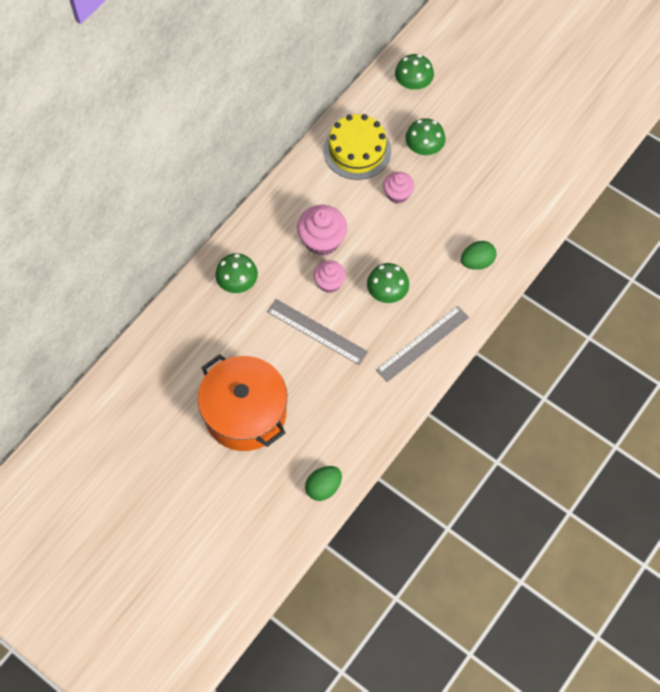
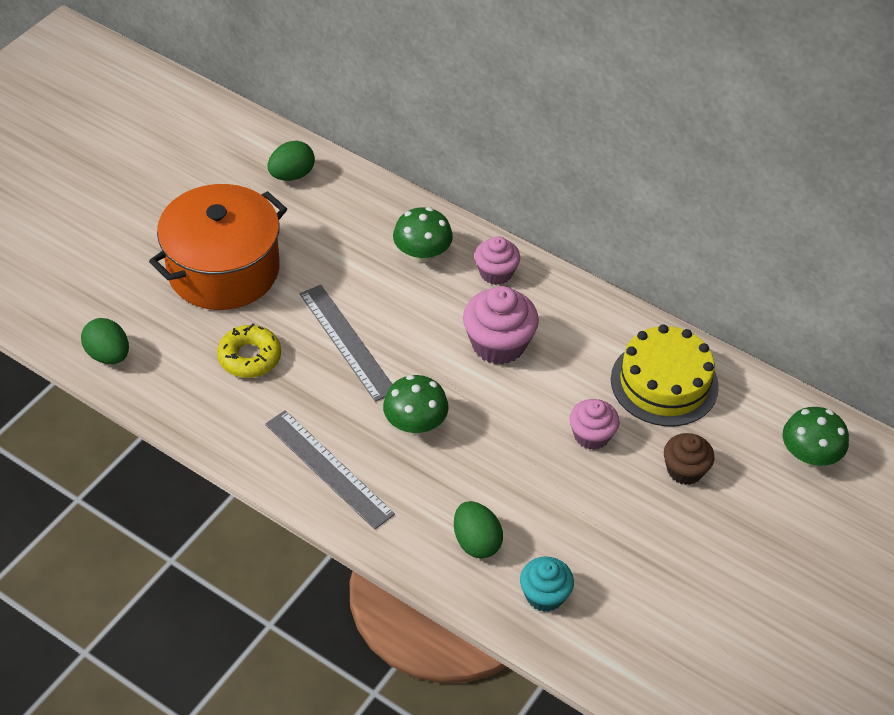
camera: 85 degrees right, 15 degrees down
grey ruler [267,299,368,365] -> grey ruler turned 60 degrees counterclockwise [300,285,392,402]
pink cupcake [314,260,346,293] -> pink cupcake moved to [474,236,520,285]
green mushroom [405,118,445,155] -> brown cupcake [664,433,714,485]
none -> yellow donut [217,324,281,378]
none -> green egg [267,141,315,181]
none -> turquoise cupcake [520,556,574,612]

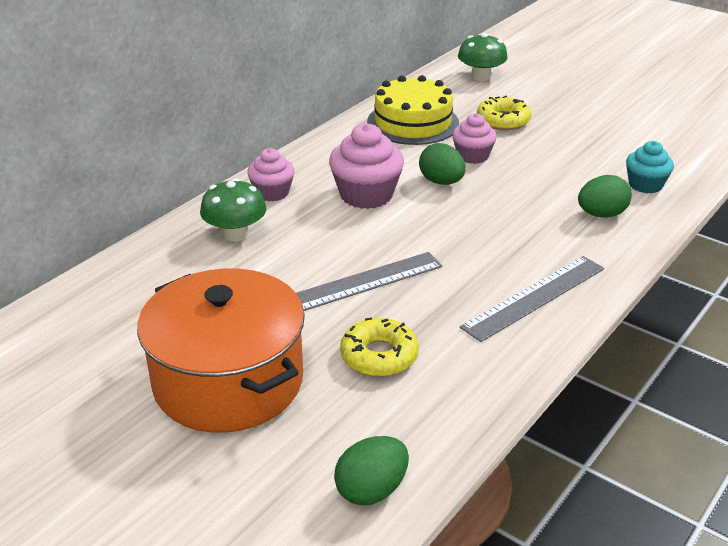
camera: 85 degrees left, 15 degrees down
green egg [267,141,315,181] -> green egg moved to [419,143,466,185]
green mushroom [383,375,449,434] -> none
brown cupcake [664,433,714,485] -> yellow donut [477,96,531,130]

